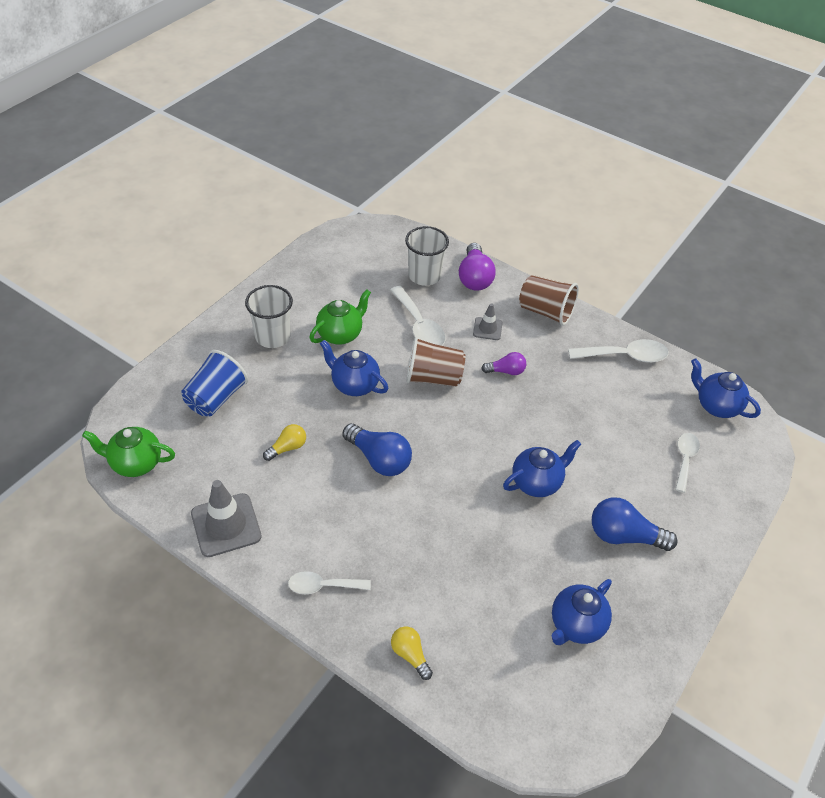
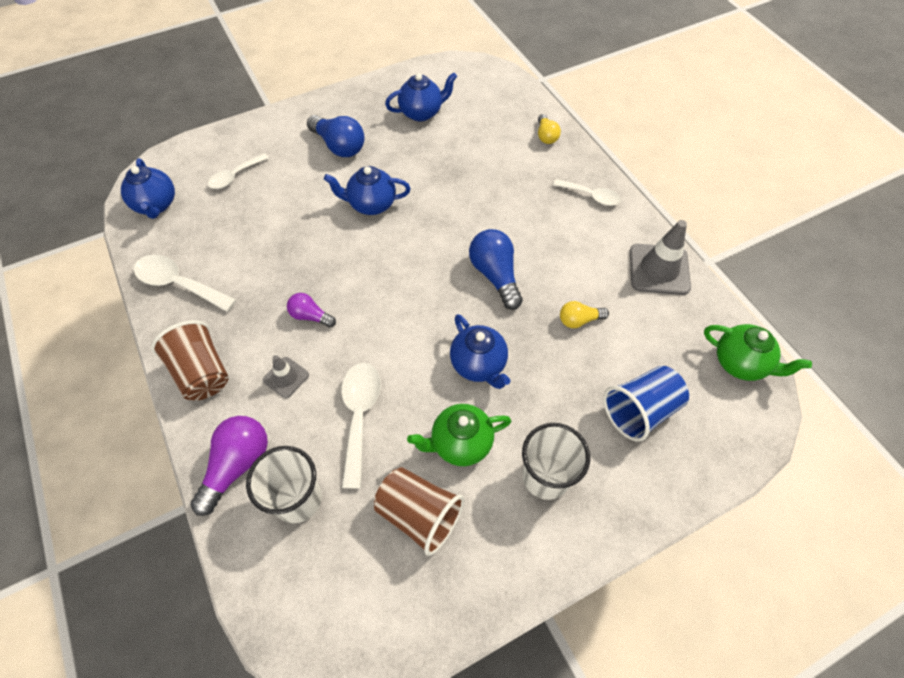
camera: 150 degrees left, 10 degrees up
brown cup [406,337,465,387] -> brown cup moved to [374,467,464,556]

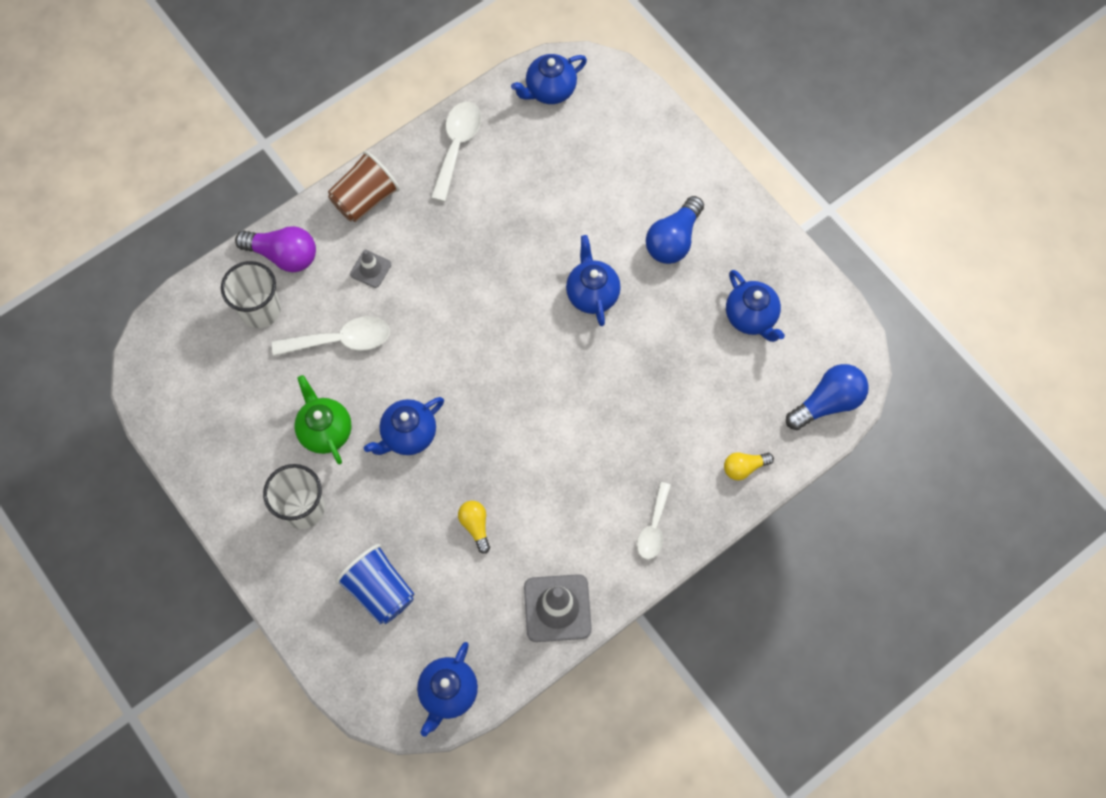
camera: 80 degrees right, 10 degrees up
white spoon [208,153,269,189] -> none
purple light bulb [287,293,336,327] -> none
brown cup [374,467,464,556] -> none
blue light bulb [469,229,523,310] -> blue light bulb moved to [786,364,869,430]
green teapot [704,324,812,381] -> blue teapot [417,642,478,737]

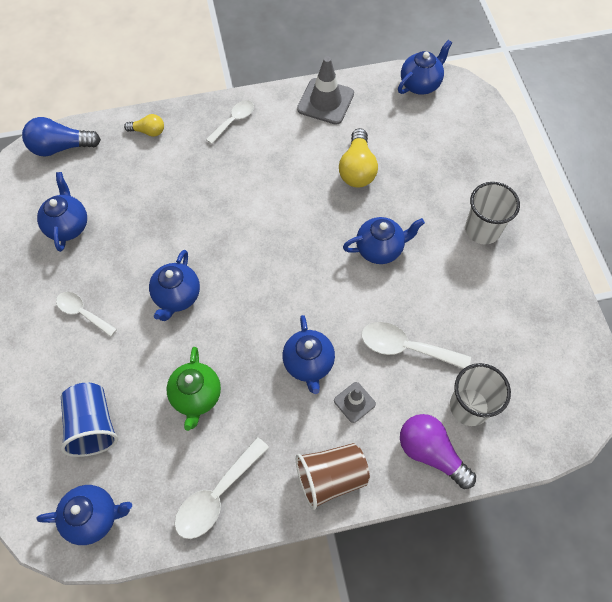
camera: 155 degrees left, 5 degrees down
green teapot [294,375,352,464] -> green teapot moved to [166,347,221,431]
blue cup [335,544,414,624] -> blue cup moved to [61,383,118,457]
yellow light bulb [458,501,490,554] -> yellow light bulb [339,128,378,187], size x1.72
blue light bulb [646,196,704,264] -> white spoon [56,292,117,337]
none -> blue teapot [282,315,335,394]

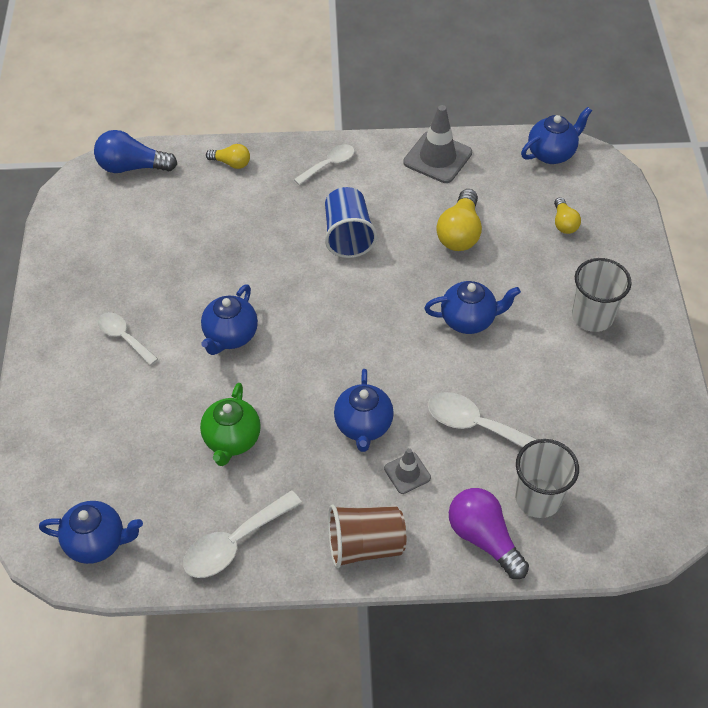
camera: 10 degrees right, 10 degrees down
blue teapot [37,172,87,252] -> none
blue cup [61,383,118,457] -> blue cup moved to [325,187,377,258]
none -> yellow light bulb [554,197,581,234]

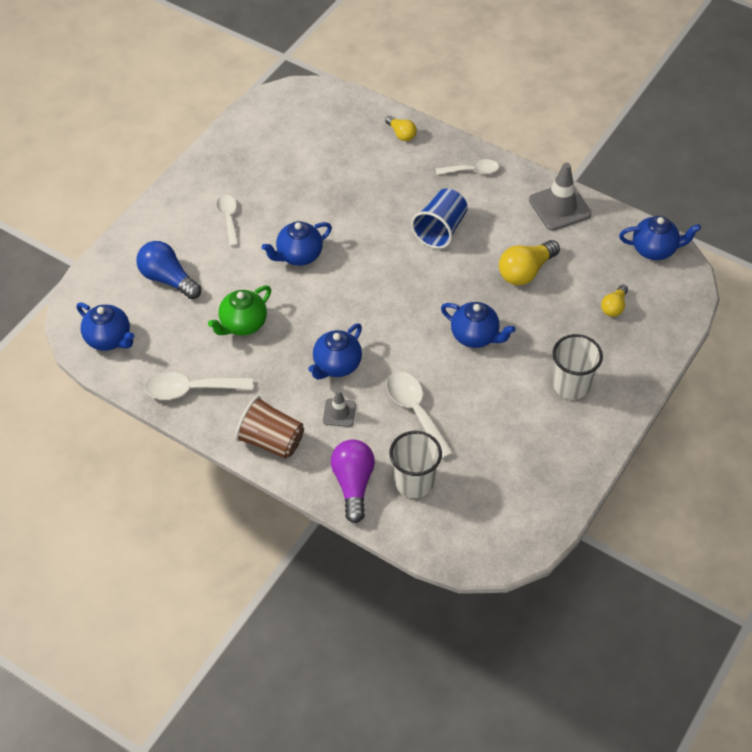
camera: 35 degrees right, 0 degrees up
blue light bulb [94,130,177,173] -> blue light bulb moved to [136,241,201,299]

